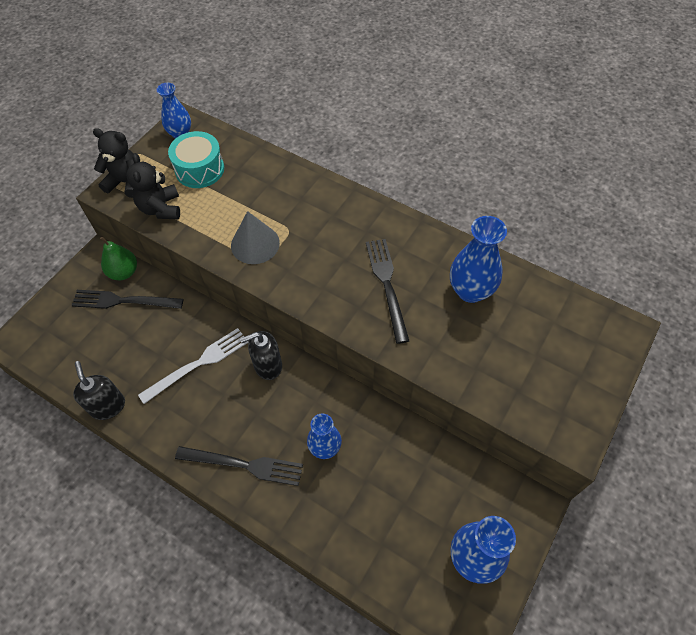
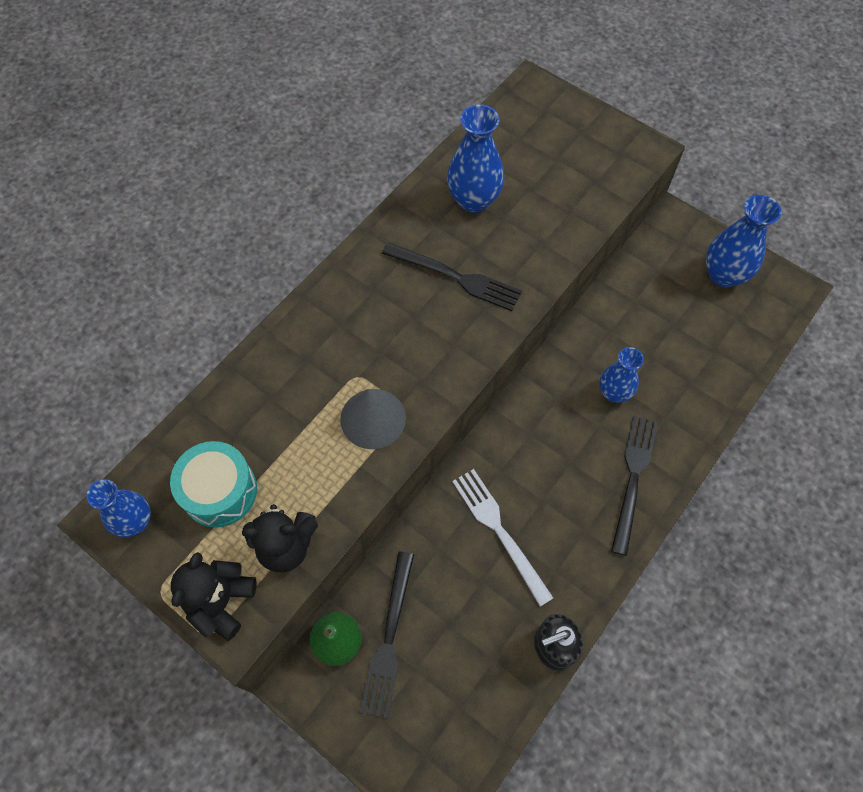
camera: 85 degrees left, 5 degrees up
black soap dispenser [240,331,282,380] -> none
black fork [366,239,409,344] -> black fork turned 150 degrees counterclockwise [382,242,522,311]

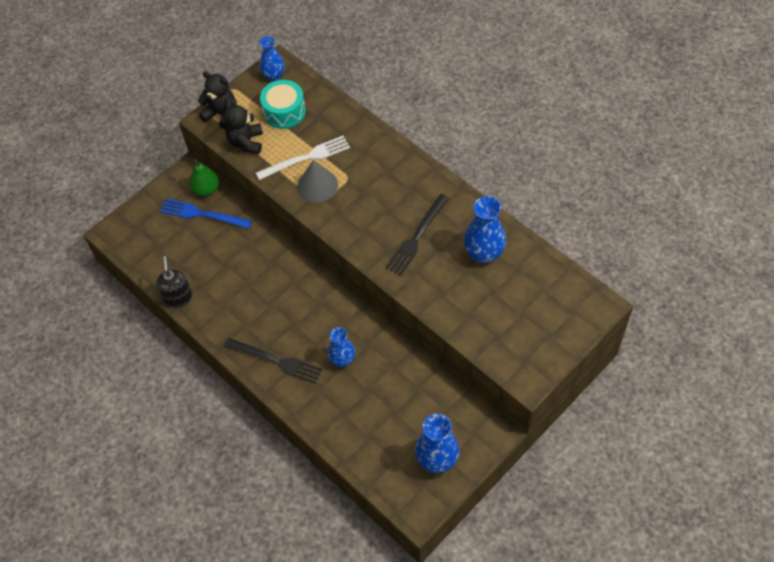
camera: 100 degrees right, 5 degrees down
black fork [360,551,414,718] -> blue fork [160,198,252,229]
white fork [452,469,553,607] -> white fork moved to [256,136,350,180]

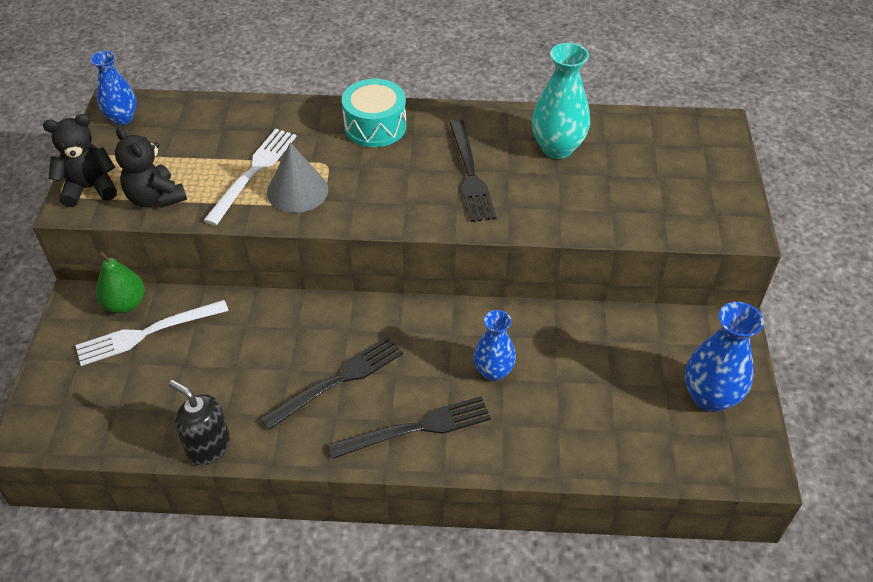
camera: 45 degrees left, 10 degrees down
blue fork [160,198,252,229] -> white fork [75,300,229,366]
turquoise drum [260,80,306,129] -> turquoise drum moved to [342,79,407,147]
blue vase [464,196,506,264] -> turquoise vase [532,43,590,159]
none -> black fork [260,336,403,430]

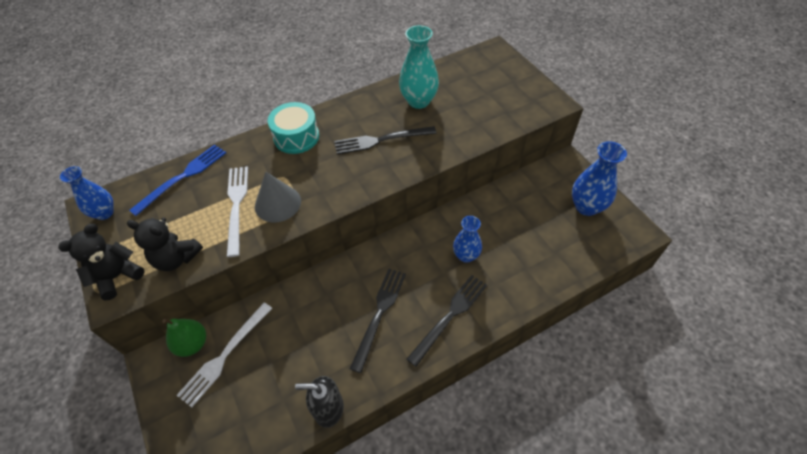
camera: 30 degrees left, 5 degrees up
black fork [449,119,497,222] -> black fork turned 120 degrees clockwise [334,126,437,154]
none -> blue fork [129,144,226,216]

